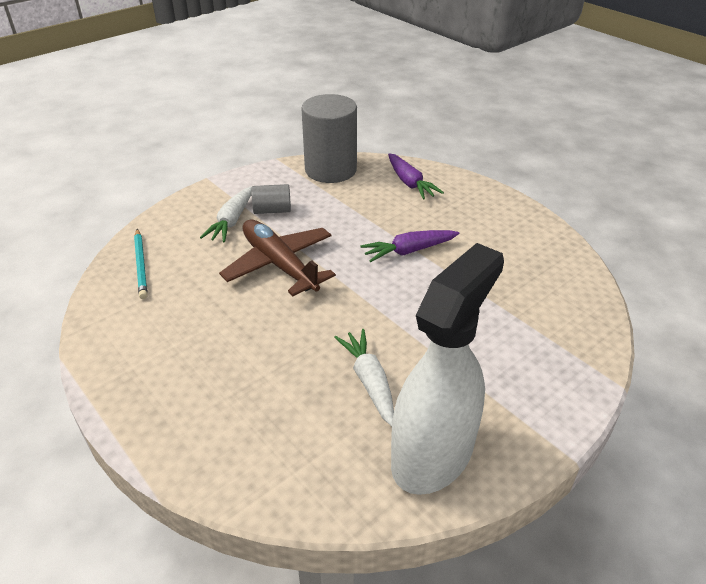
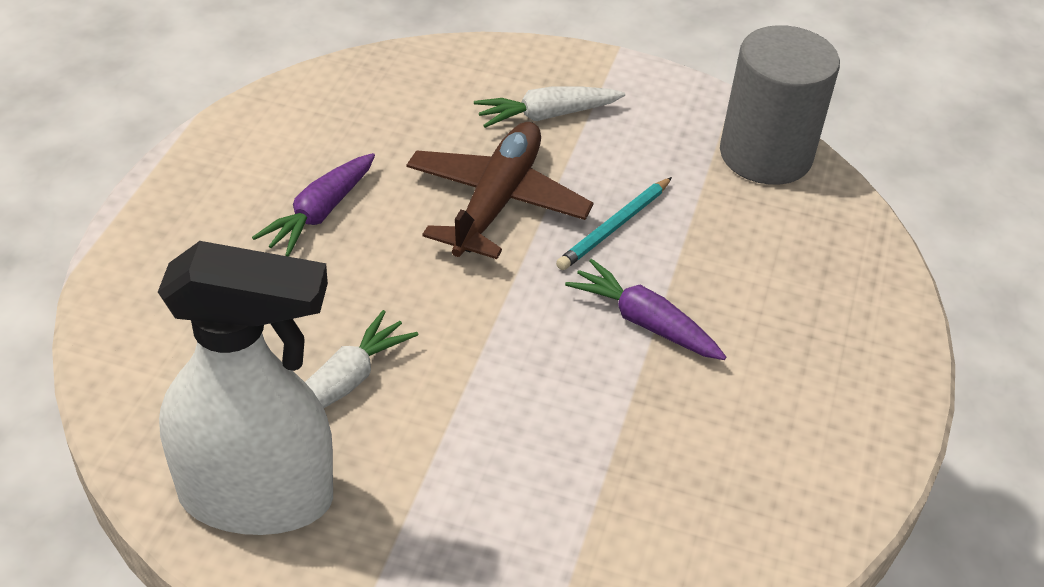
camera: 55 degrees right, 5 degrees up
turquoise pencil [134,229,148,299] -> turquoise pencil moved to [556,177,672,270]
grey cylinder [251,184,291,214] -> none
purple carrot [388,153,444,199] -> purple carrot moved to [252,153,375,257]

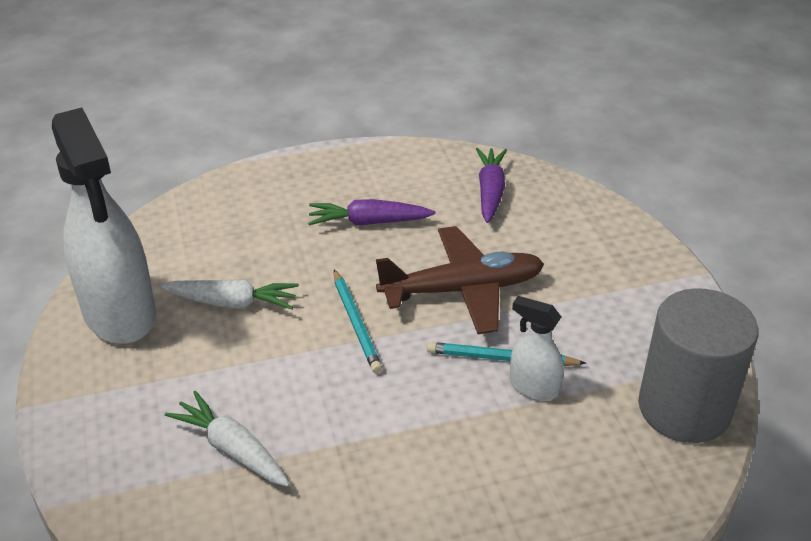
camera: 60 degrees right, 5 degrees down
white carrot [474,87,625,128] -> white carrot moved to [165,391,290,487]
purple carrot [565,259,726,360] -> purple carrot moved to [476,148,507,223]
none -> turquoise pencil [334,269,382,373]
none -> white spray bottle [510,296,564,401]

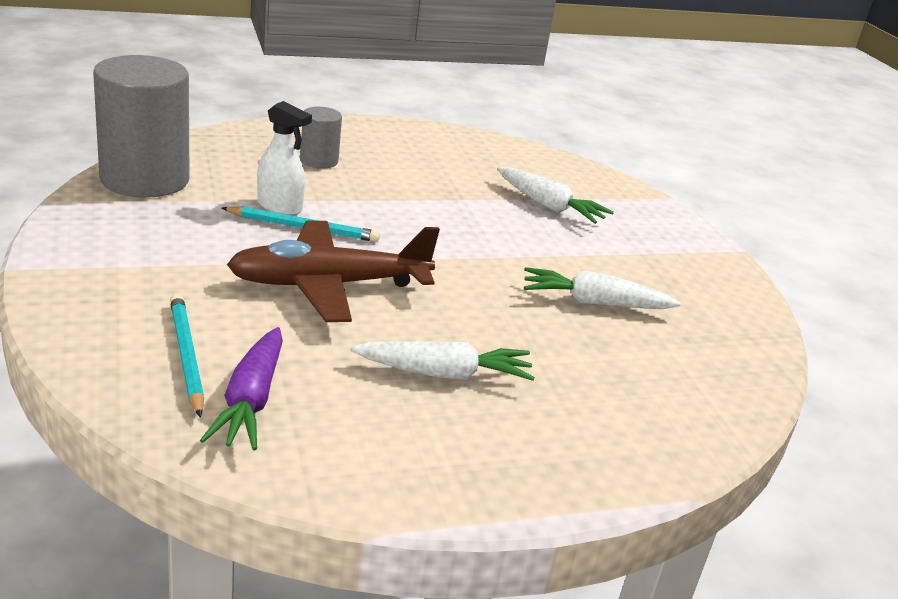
camera: 175 degrees right, 10 degrees down
white spray bottle [52,107,156,344] -> none
purple carrot [308,199,435,226] -> white carrot [351,341,535,381]
turquoise pencil [334,269,382,373] -> turquoise pencil moved to [170,294,204,417]
none -> grey cylinder [300,107,342,169]

